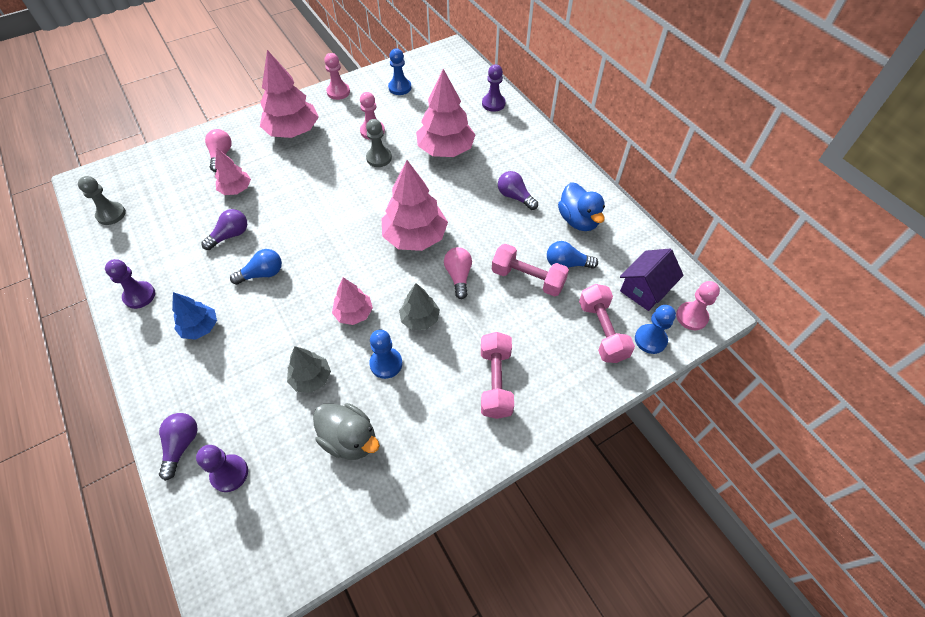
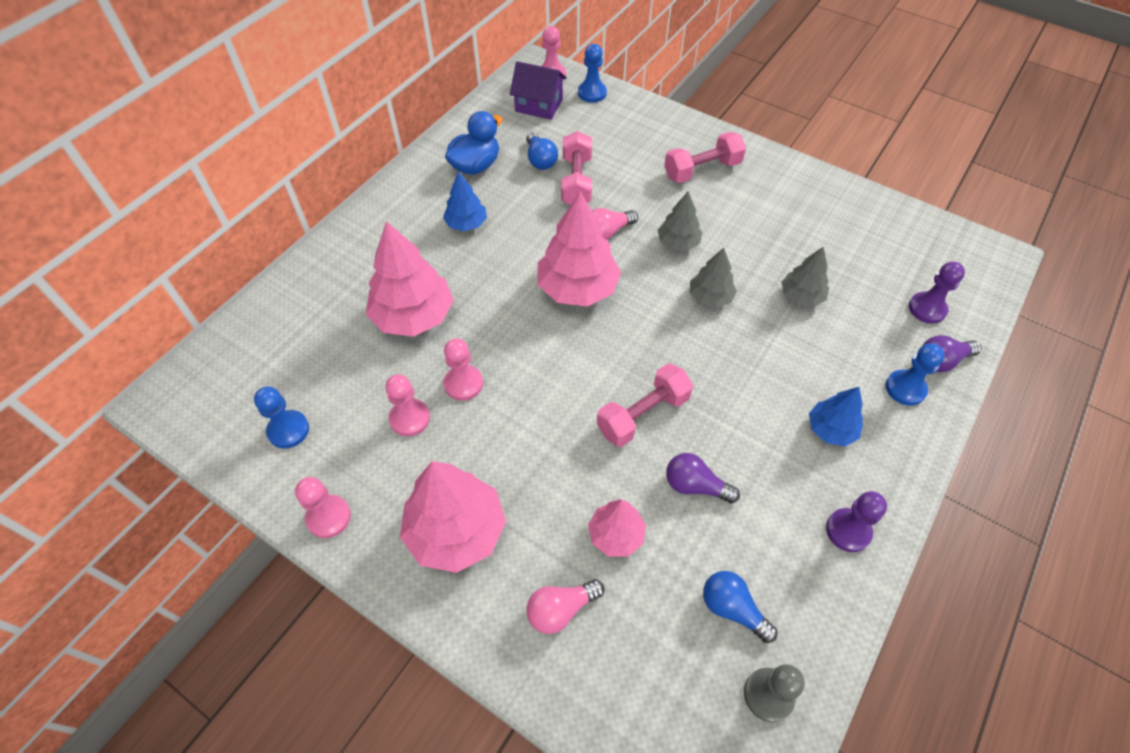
camera: 115 degrees left, 0 degrees up
blue light bulb [230,249,282,285] -> blue light bulb moved to [703,571,778,643]
grey duck [313,403,380,460] -> none
pink tree [332,277,373,325] -> grey tree [690,247,737,308]
grey pawn [366,119,392,167] -> pink pawn [444,339,483,401]
blue pawn [369,330,402,379] -> blue pawn moved to [886,344,945,406]
purple pawn [482,64,506,112] -> none
purple light bulb [498,171,538,210] -> blue tree [443,172,487,231]
pink dumbbell [579,284,635,363] -> pink dumbbell moved to [597,364,693,447]

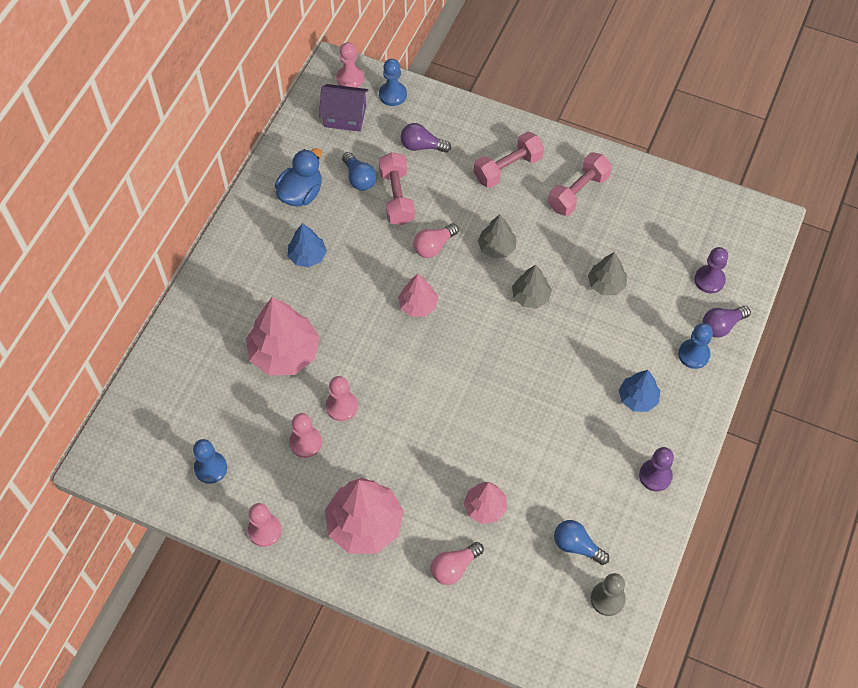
camera: 10 degrees left, 5 degrees up
pink tree [538,192,621,306] -> pink tree [398,274,438,317], size x0.56
pink dumbbell [597,364,693,447] -> pink dumbbell moved to [548,152,612,216]
purple light bulb [666,453,740,503] -> purple light bulb moved to [401,123,451,153]

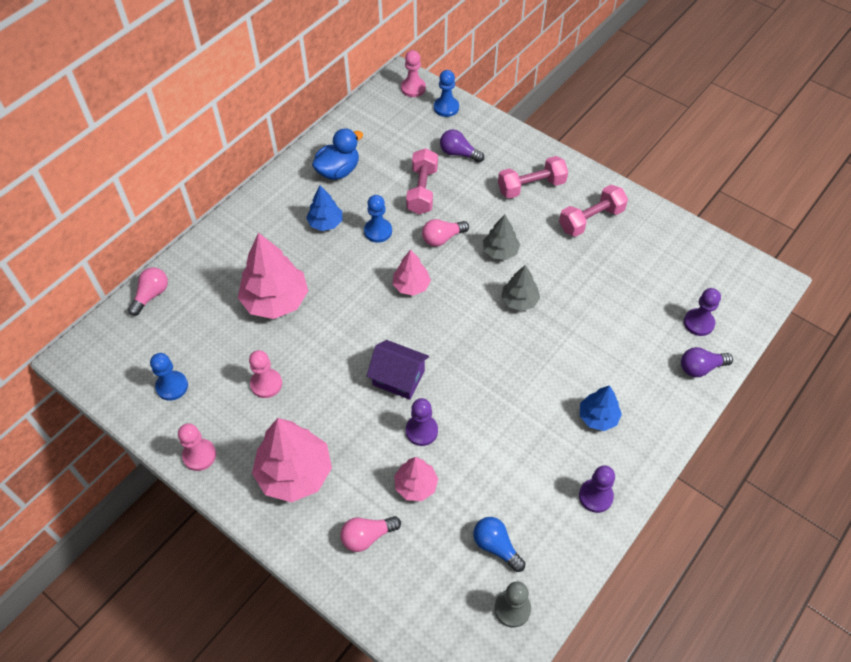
camera: 15 degrees right, 5 degrees down
purple house [319,84,369,132] -> purple house moved to [367,340,429,400]
pink pawn [326,376,358,421] -> none
blue light bulb [342,152,377,191] -> none
grey tree [588,252,627,295] -> none
blue pawn [678,323,713,369] -> blue pawn moved to [364,195,392,243]
none -> pink light bulb [128,267,168,316]
none -> purple pawn [406,398,438,446]

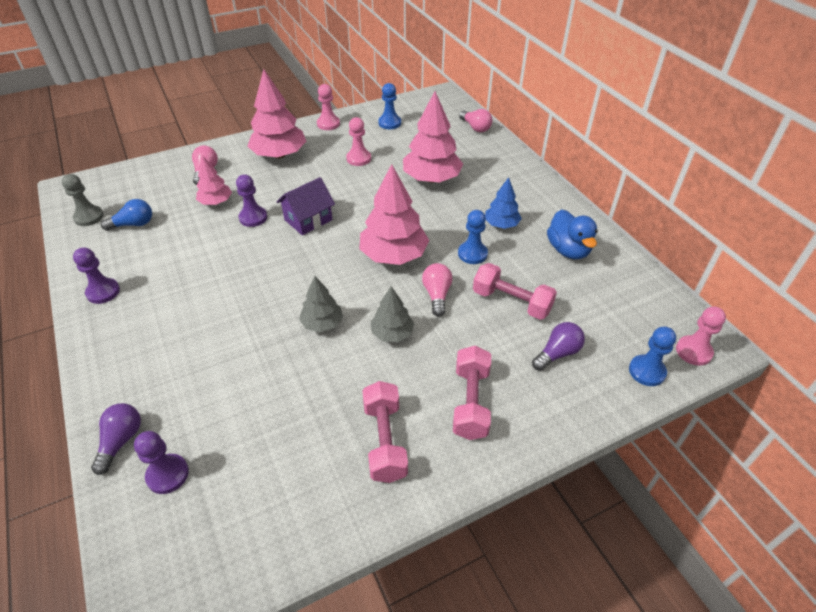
camera: 115 degrees right, 10 degrees down
pink tree [393,249,431,296] -> pink tree [359,164,429,265], size x1.79
blue tree [580,385,622,431] -> none

